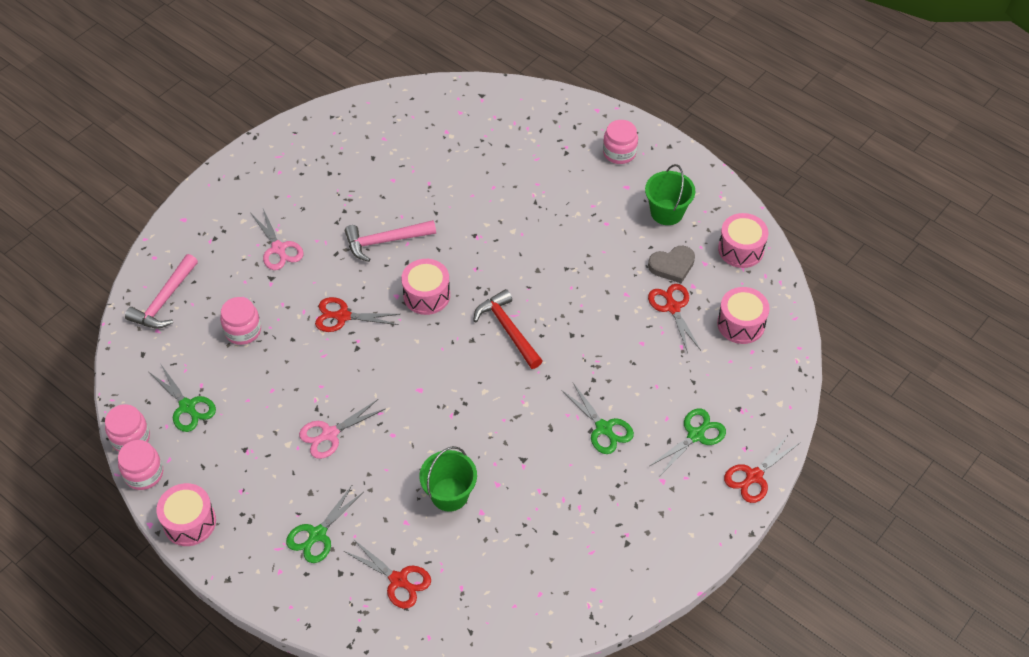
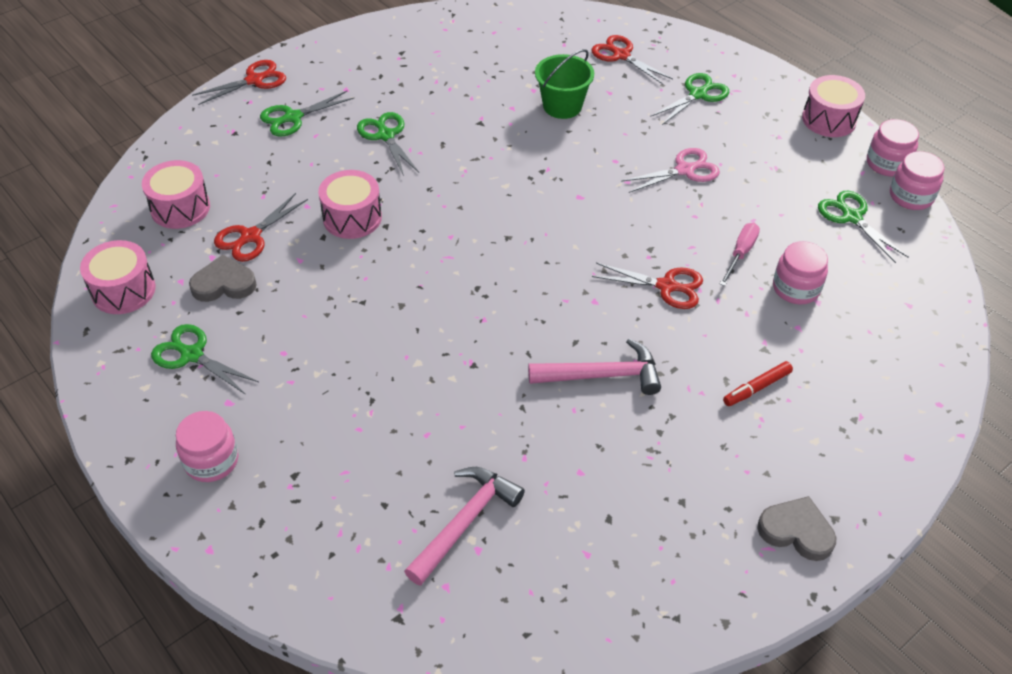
camera: 170 degrees left, 5 degrees down
pink hammer [125,254,198,329] -> pink hammer moved to [404,467,525,586]
pink scissors [251,209,304,270] -> red marker [723,361,793,406]
pink drum [401,259,450,315] -> pink drum moved to [318,170,382,239]
red hammer [473,289,543,369] -> none
green bucket [645,164,695,225] -> green scissors [151,324,259,395]
red scissors [648,284,701,353] -> red scissors turned 45 degrees clockwise [214,193,308,262]
none -> pink screwdriver [720,223,760,286]
none -> grey heart [757,496,836,561]

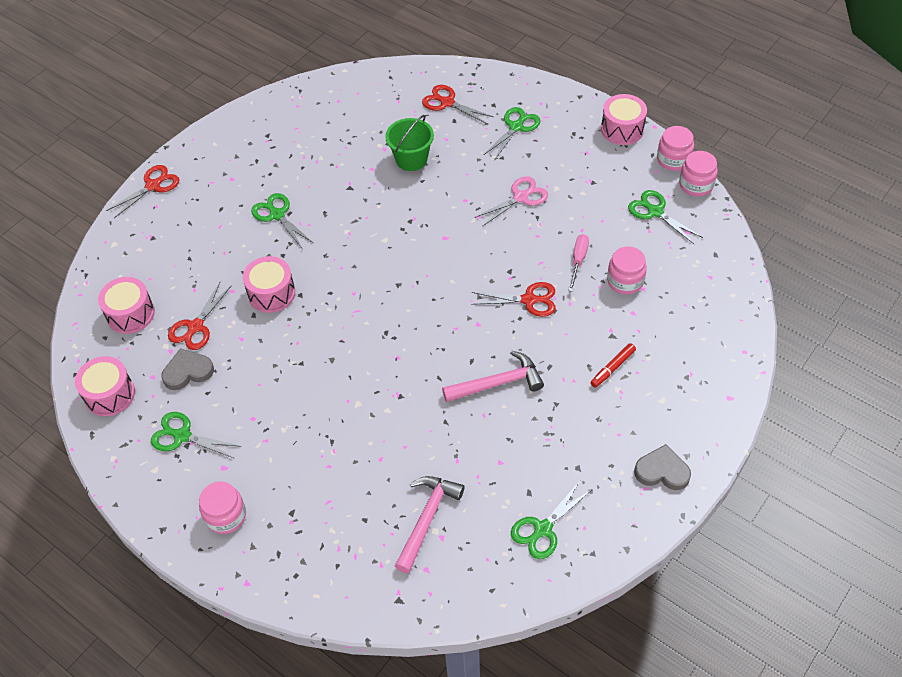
camera: 10 degrees left, 5 degrees up
green scissors [260,91,355,137] -> green scissors moved to [511,481,591,559]

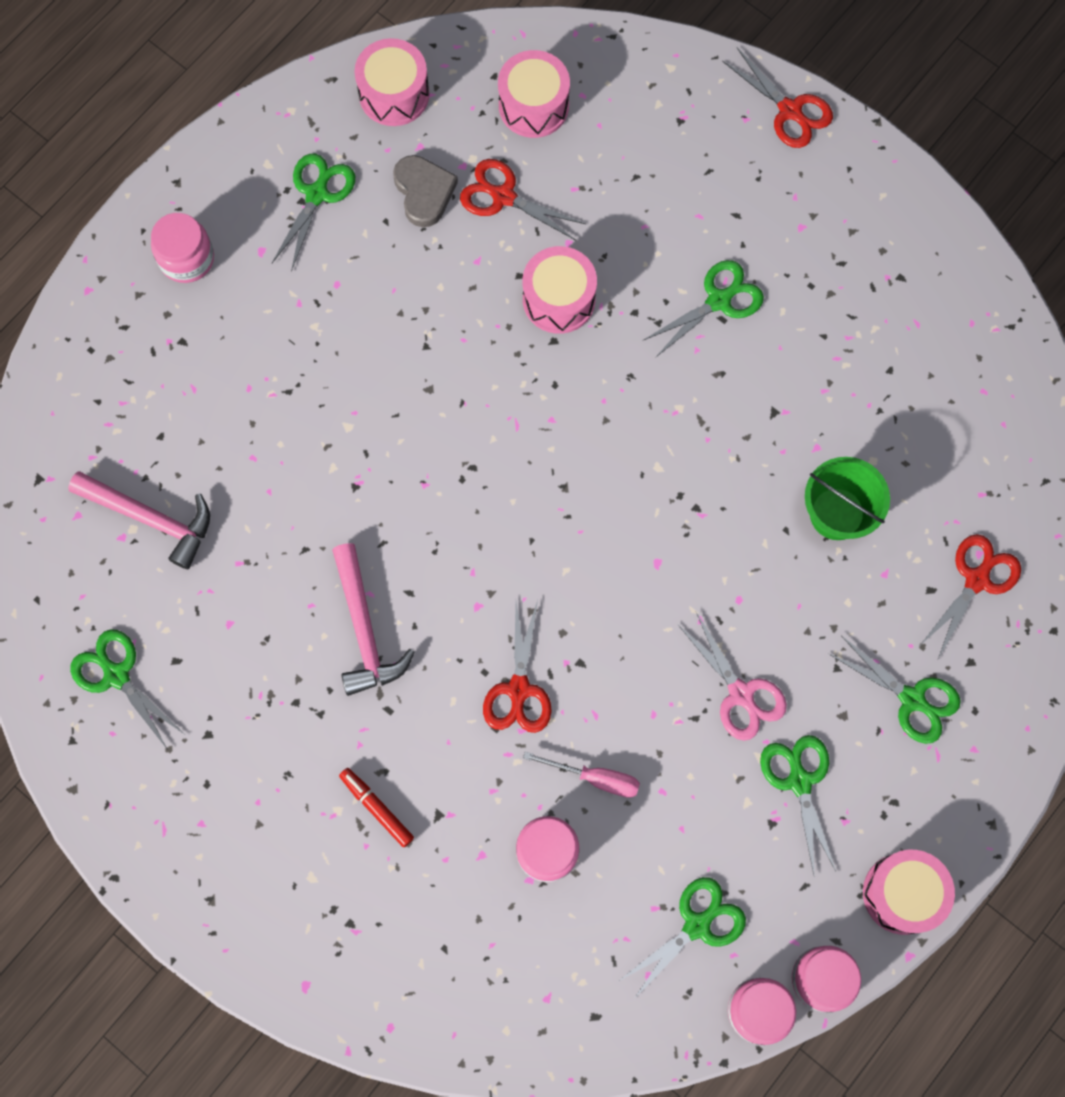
camera: 90 degrees right, 20 degrees up
grey heart [634,444,691,490] -> none
none -> green scissors [760,735,837,878]

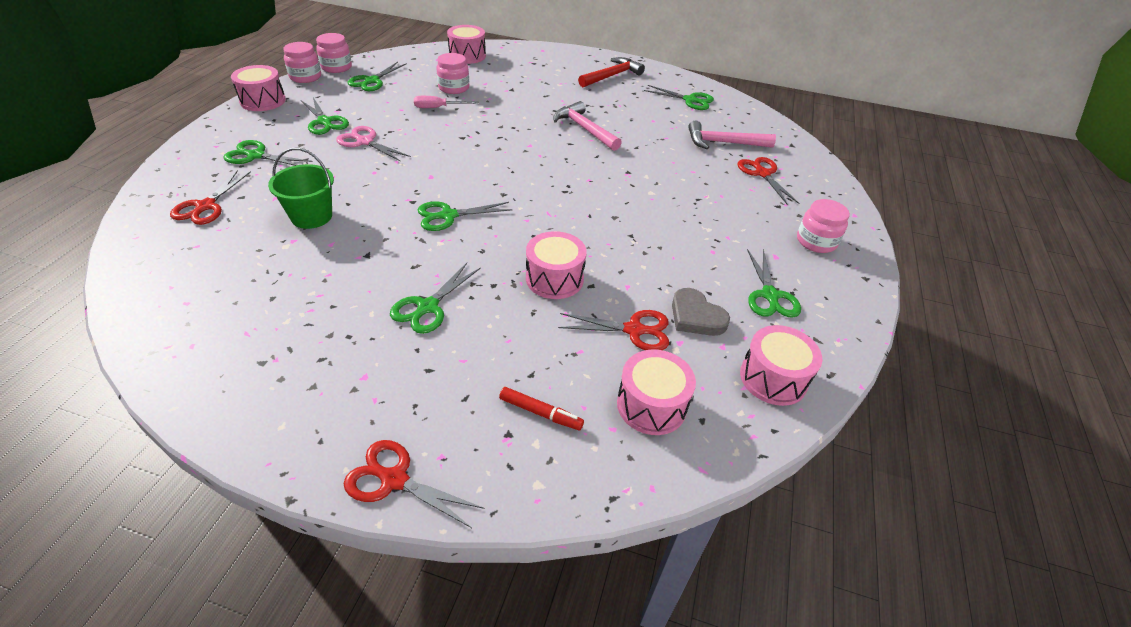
camera: 155 degrees right, 30 degrees down
red marker [339,768,414,847] -> red marker moved to [499,387,584,430]
red scissors [483,600,552,733] -> red scissors moved to [737,157,799,204]
none -> green scissors [418,201,512,231]
none -> pink drum [447,25,486,64]
none -> red hammer [578,57,645,87]

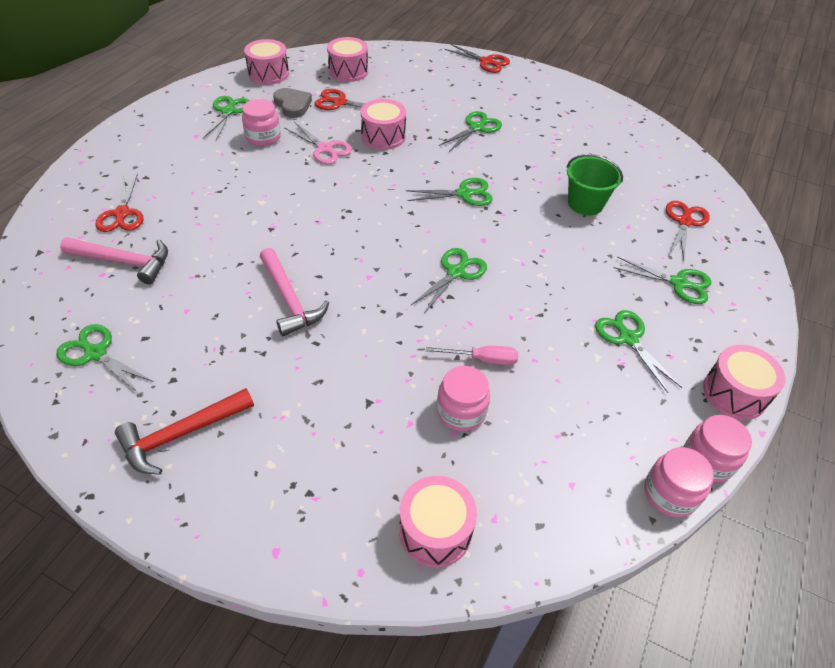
camera: 170 degrees left, 5 degrees up
pink scissors [336,126,411,162] -> pink scissors moved to [285,122,352,164]
green scissors [348,62,407,91] -> green scissors moved to [411,248,487,314]
red marker [499,387,584,430] -> none
pink jar [797,199,850,253] -> pink jar moved to [242,99,281,146]

